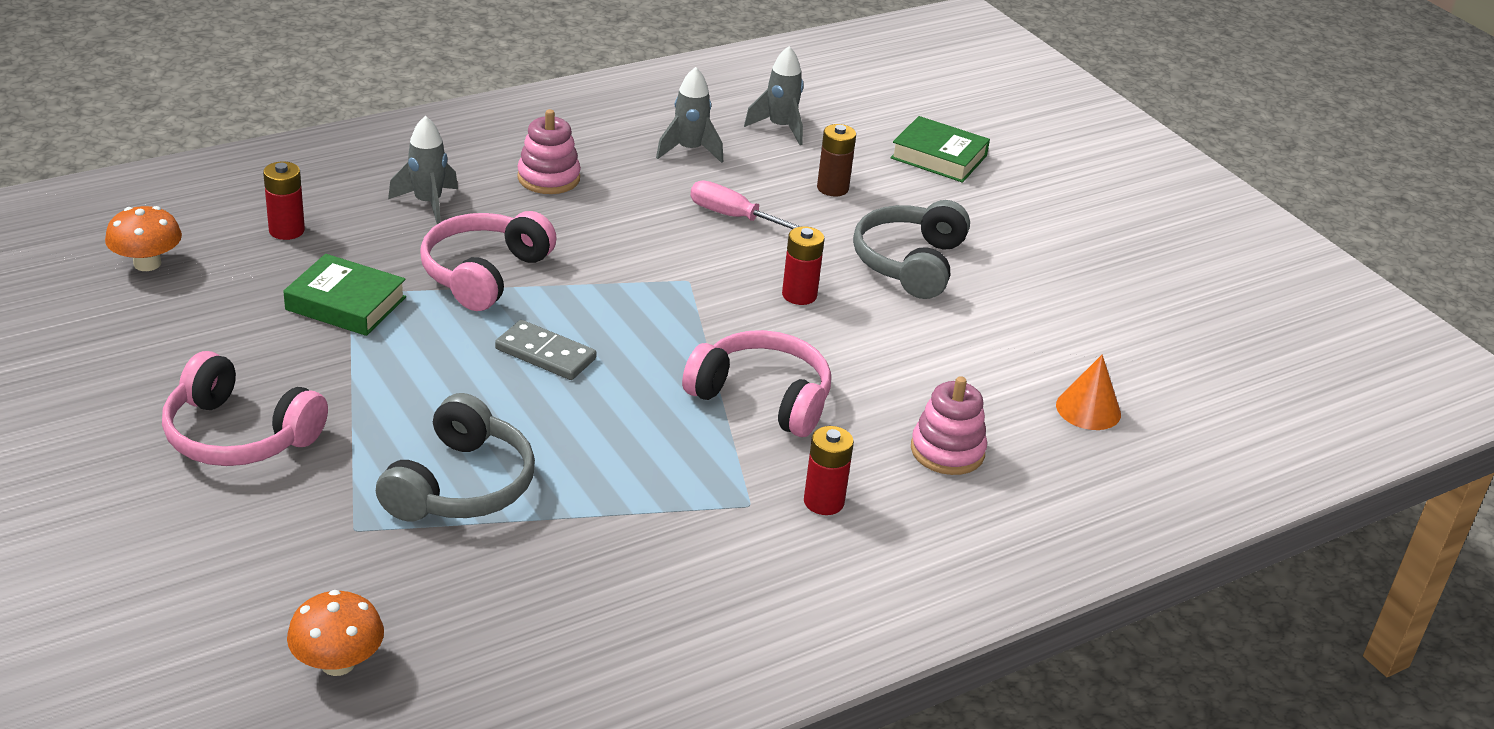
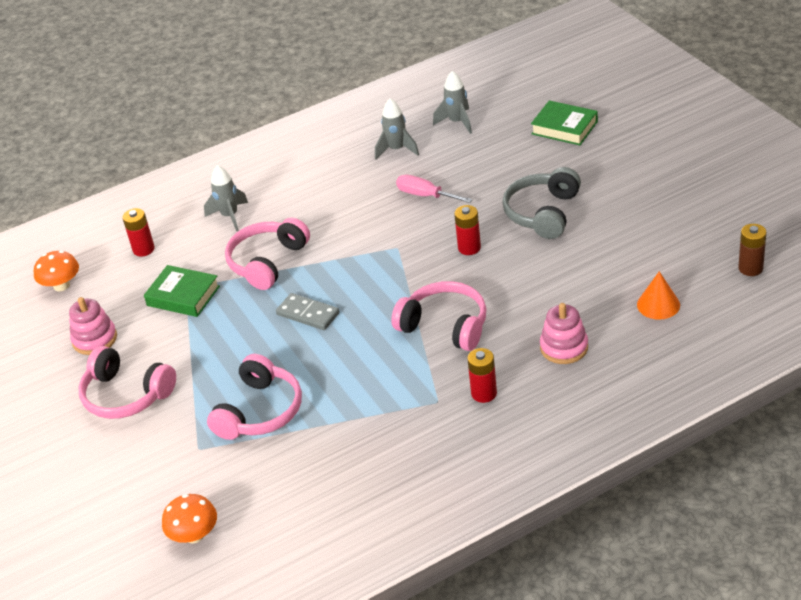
camera: 10 degrees right, 5 degrees up
grey headphones [376,393,535,522] -> pink headphones [207,354,302,440]
pink stacking toy [517,109,581,194] -> pink stacking toy moved to [69,297,117,355]
brown battery [817,124,856,196] -> brown battery moved to [738,224,766,276]

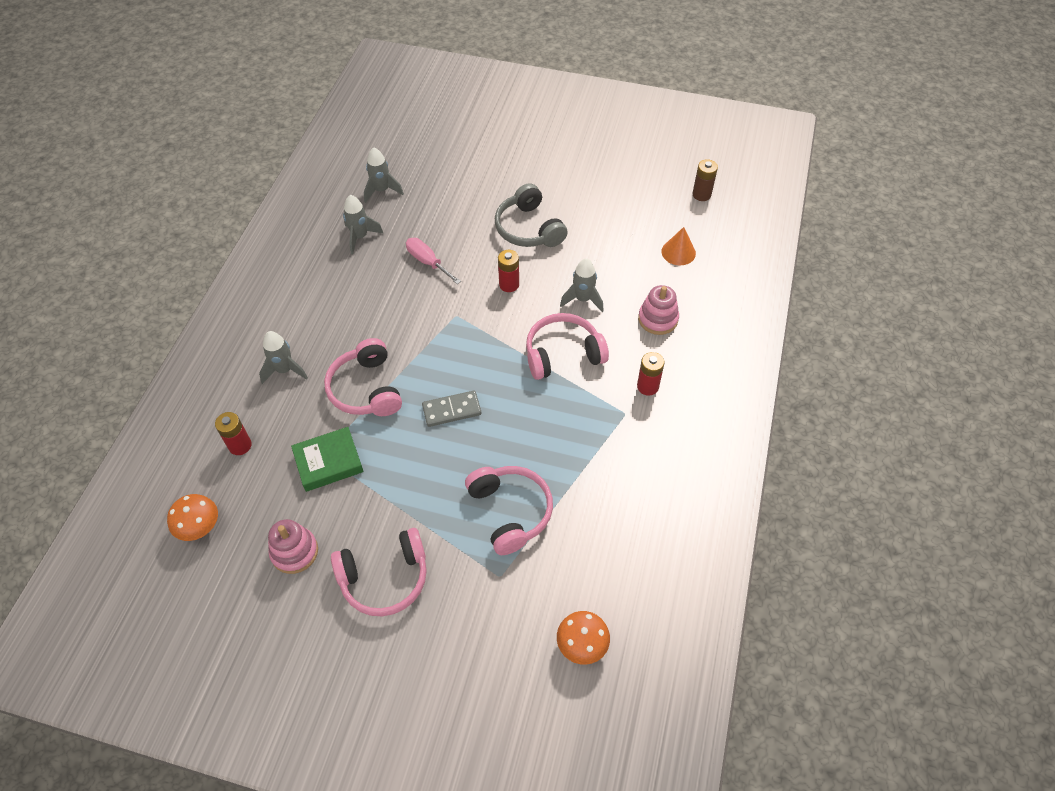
camera: 50 degrees left, 15 degrees up
pink screwdriver [396,175,473,203] -> pink screwdriver turned 60 degrees clockwise [406,238,461,284]
green book [531,100,598,145] -> none
none -> grey rocket [560,258,604,312]

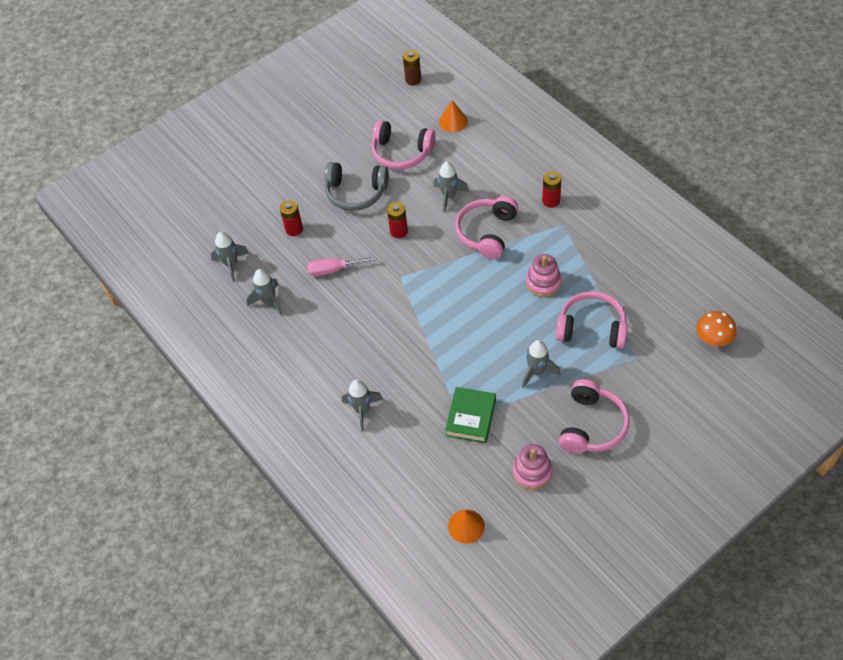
camera: 50 degrees left, 0 degrees up
orange mushroom [167,494,218,541] -> orange cone [448,509,485,544]
red battery [215,412,252,455] -> red battery moved to [280,200,303,236]
pink headphones [324,338,402,416] -> pink headphones moved to [371,120,436,170]
grey domino [422,390,481,427] -> none
pink stacking toy [638,285,679,335] -> pink stacking toy moved to [526,254,562,297]
none -> grey rocket [522,340,561,388]

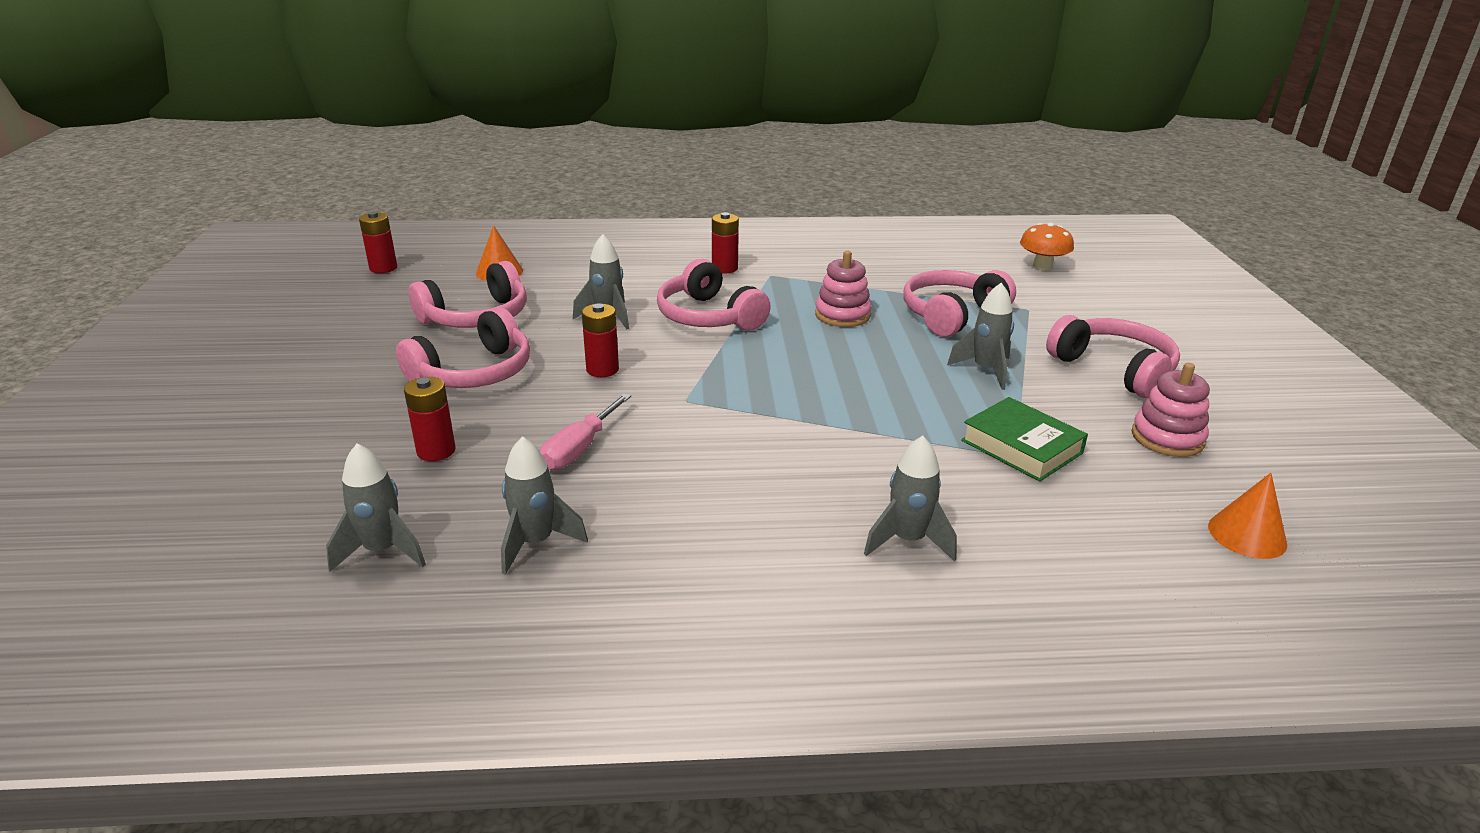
camera: 60 degrees left, 25 degrees down
grey headphones [325,162,389,211] -> pink headphones [396,307,530,388]
brown battery [403,50,421,86] -> red battery [359,211,397,273]

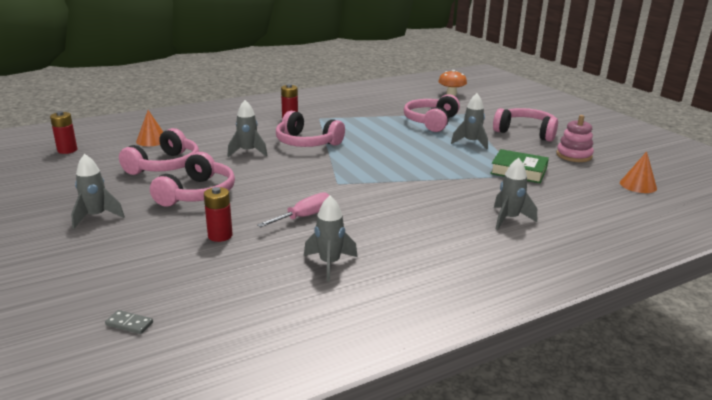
camera: 25 degrees left, 5 degrees down
grey rocket [326,443,426,572] -> grey rocket moved to [71,154,125,229]
pink screwdriver [540,394,631,470] -> pink screwdriver turned 135 degrees counterclockwise [257,192,330,227]
red battery [582,303,619,377] -> none
pink stacking toy [815,251,872,327] -> none
none -> grey domino [105,310,153,334]

